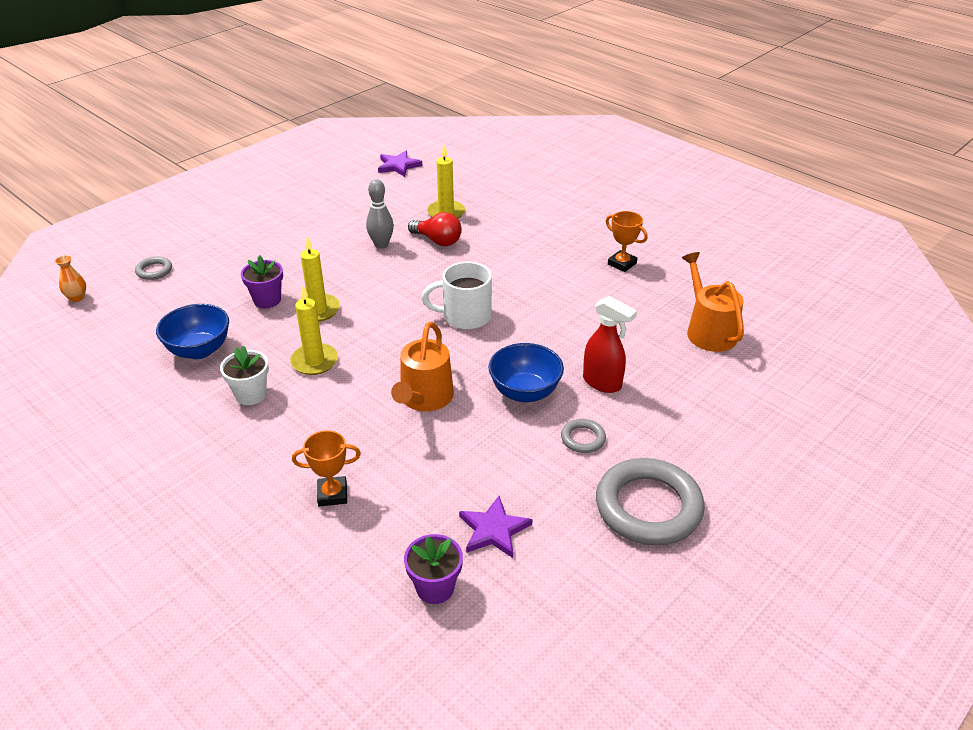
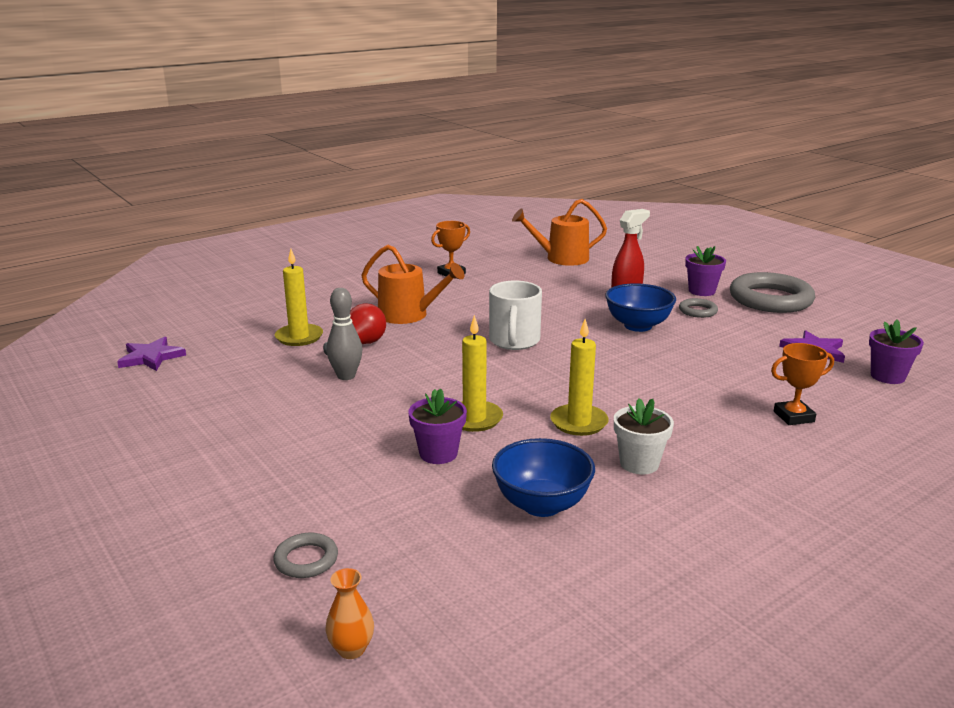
camera: 80 degrees left, 15 degrees down
orange trophy [292,430,361,506] -> orange trophy turned 75 degrees clockwise [771,343,834,425]
orange watering can [391,322,454,411] -> orange watering can moved to [361,245,464,324]
none -> purple flower pot [685,246,726,296]

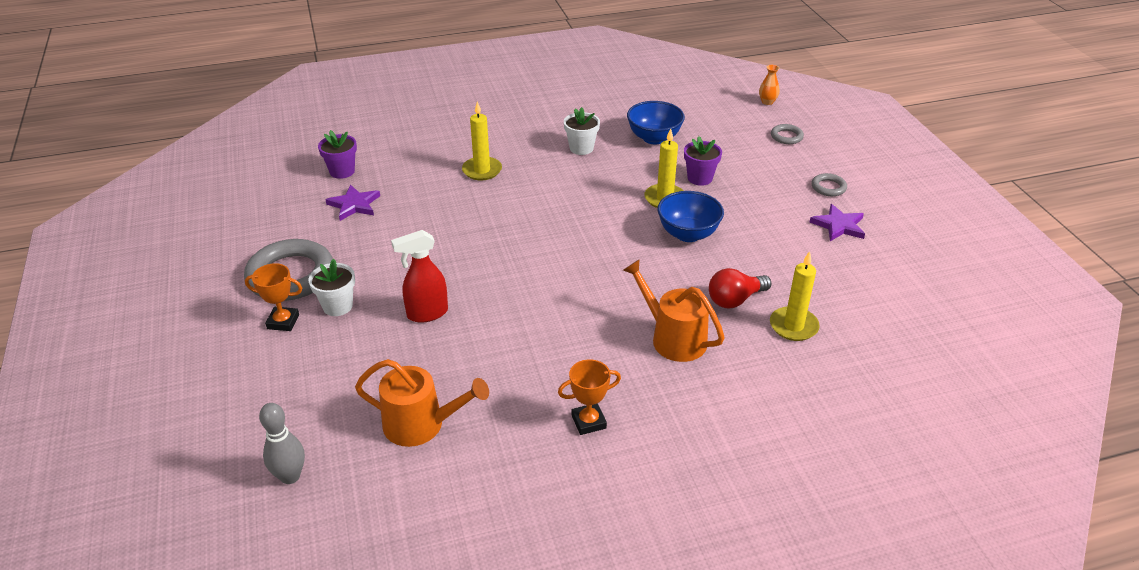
camera: 160 degrees left, 15 degrees up
purple star [117,337,186,371] -> purple star moved to [810,204,865,241]
grey bowling pin [326,288,363,380] -> grey bowling pin moved to [259,403,305,484]
white mug [489,281,542,350] -> none
yellow candle [550,319,608,436] -> yellow candle moved to [462,102,502,180]
blue bowl [605,283,676,332] -> blue bowl moved to [658,191,724,242]
grey ring [679,298,718,318] -> grey ring moved to [812,173,847,196]
purple flower pot [685,246,726,296] -> white flower pot [308,259,355,316]
orange trophy [771,343,834,425] -> orange trophy moved to [245,263,302,331]

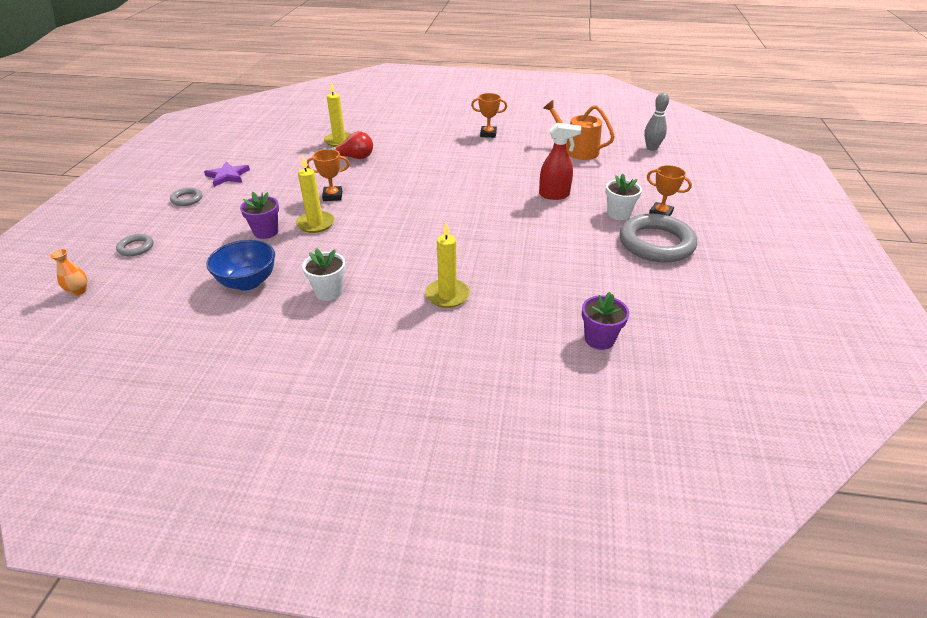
camera: 155 degrees left, 0 degrees up
purple star [325,185,380,221] -> none
orange watering can [623,259,725,362] -> none
blue bowl [658,191,724,242] -> orange trophy [306,149,350,201]

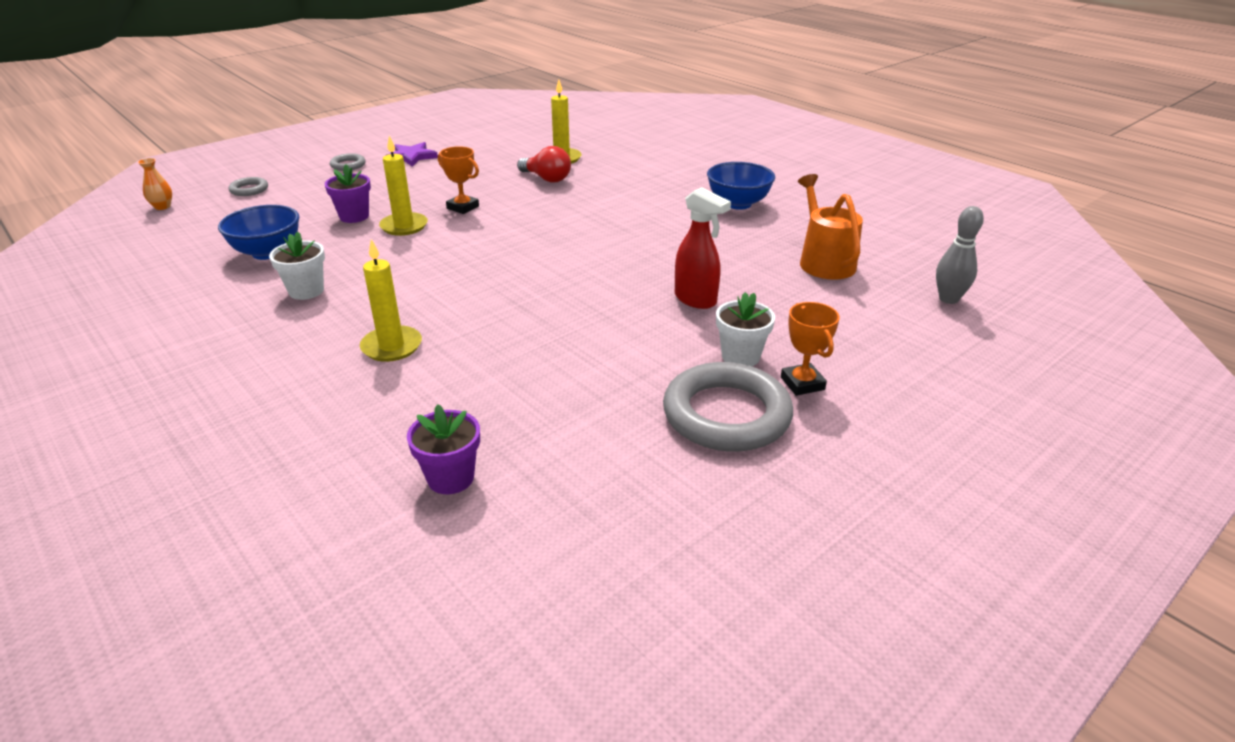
camera: 40 degrees right, 5 degrees down
orange trophy [471,93,507,138] -> blue bowl [707,162,775,210]

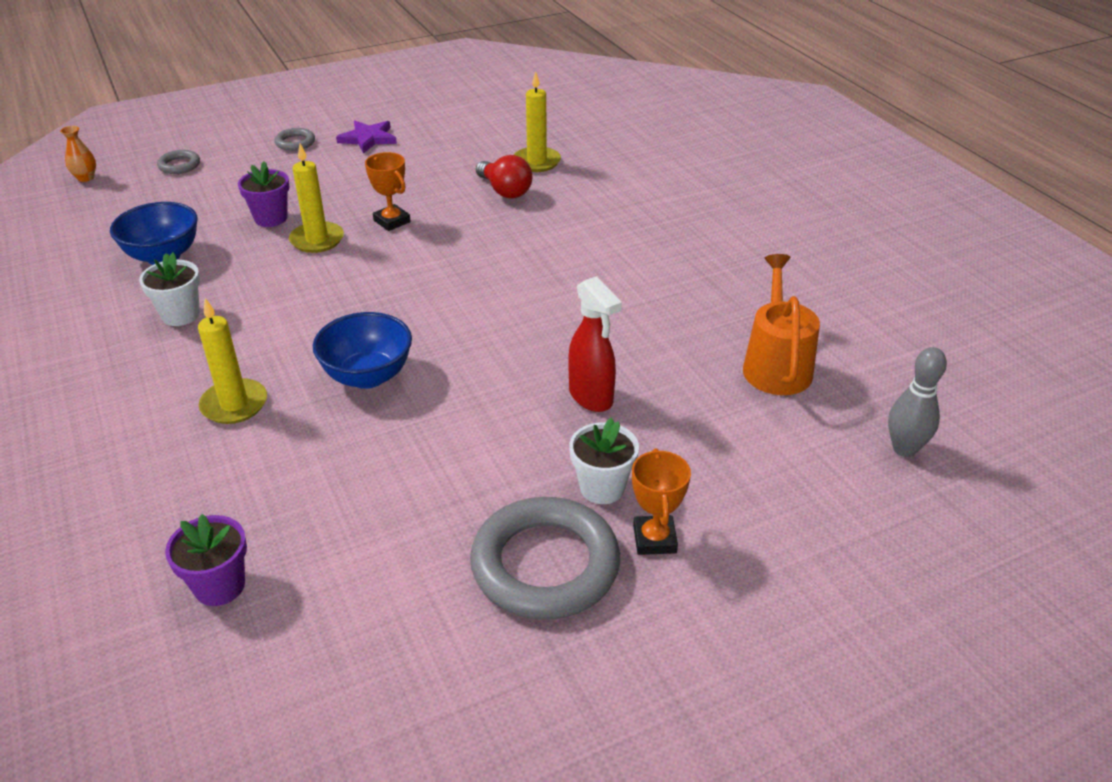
camera: 15 degrees right, 5 degrees up
blue bowl [707,162,775,210] -> blue bowl moved to [313,312,412,389]

